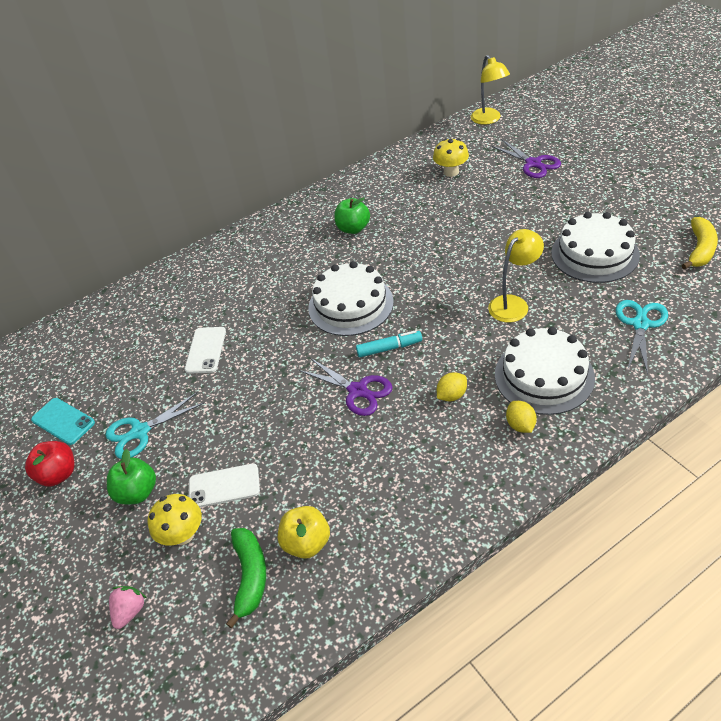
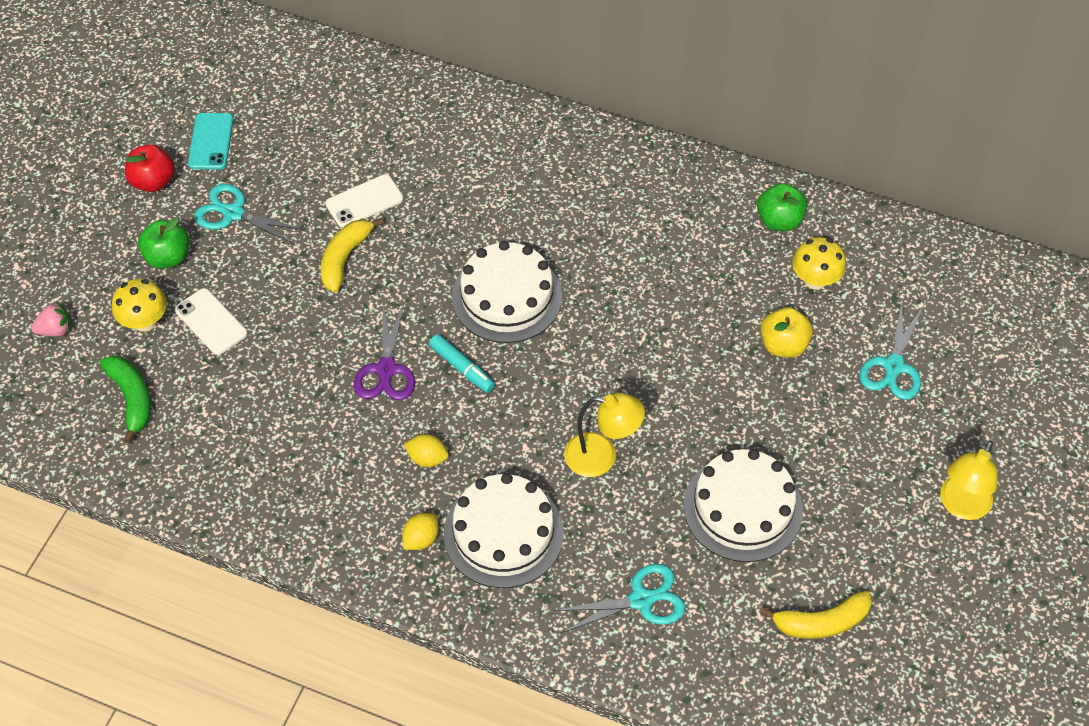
camera: 50 degrees right, 10 degrees up
green banana [226,528,266,628] -> green banana turned 75 degrees counterclockwise [100,355,151,444]
yellow apple [278,506,330,559] -> yellow apple moved to [760,307,813,358]
green apple [334,197,370,234] -> green apple moved to [757,183,807,231]
yellow lamp [471,55,510,125] -> yellow lamp moved to [940,441,998,520]
purple scissors [491,139,561,178] -> turquoise scissors [859,302,923,400]
none -> yellow banana [321,218,384,292]

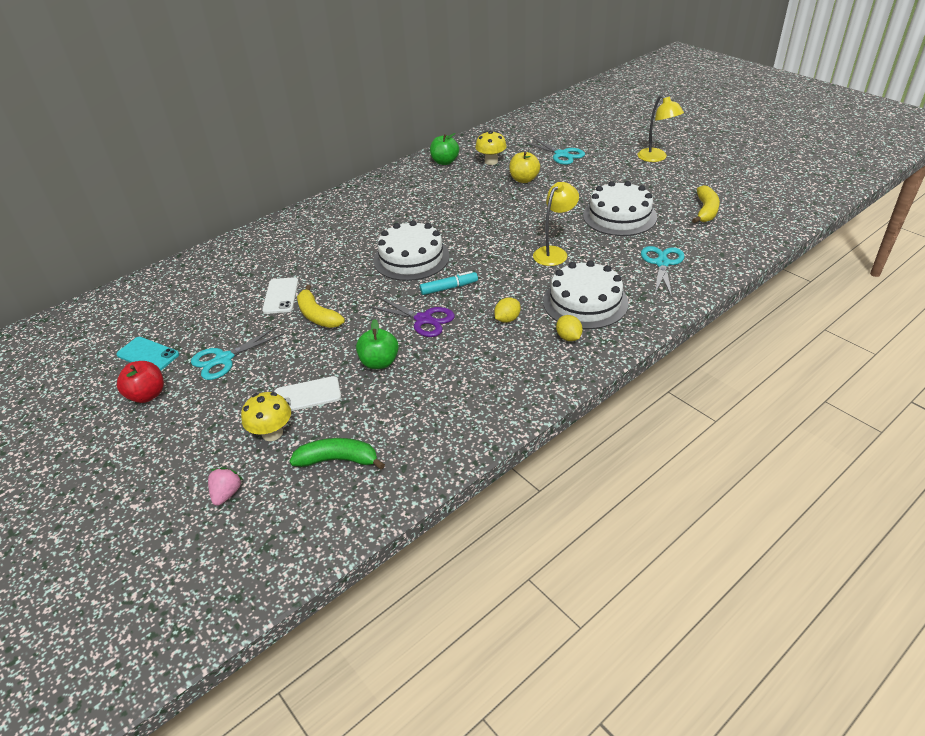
camera: 60 degrees left, 15 degrees down
green apple [138,218,189,269] -> green apple moved to [356,319,399,369]

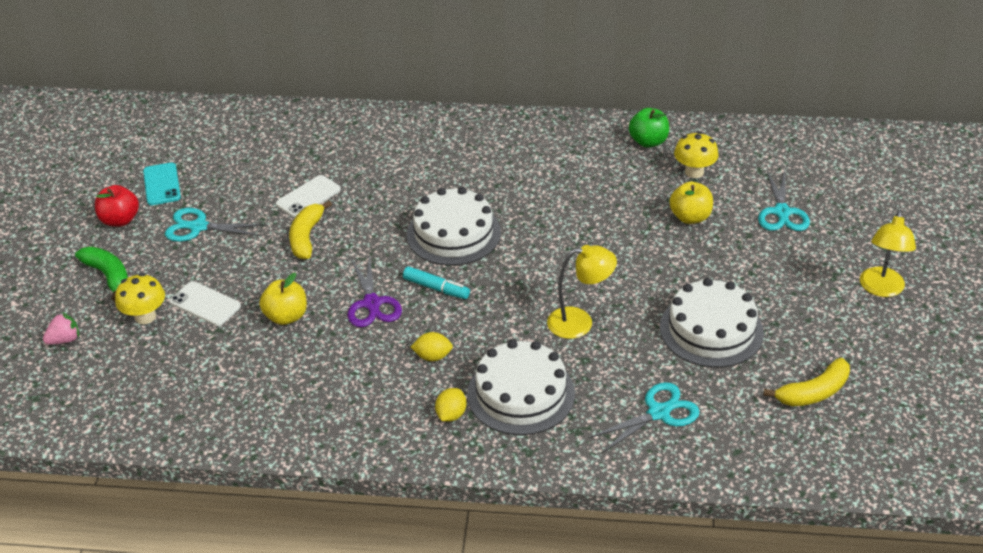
camera: 45 degrees right, 0 degrees up
green banana [289,438,385,470] -> green banana moved to [75,247,128,301]
green apple [356,319,399,369] -> yellow apple [260,273,307,325]

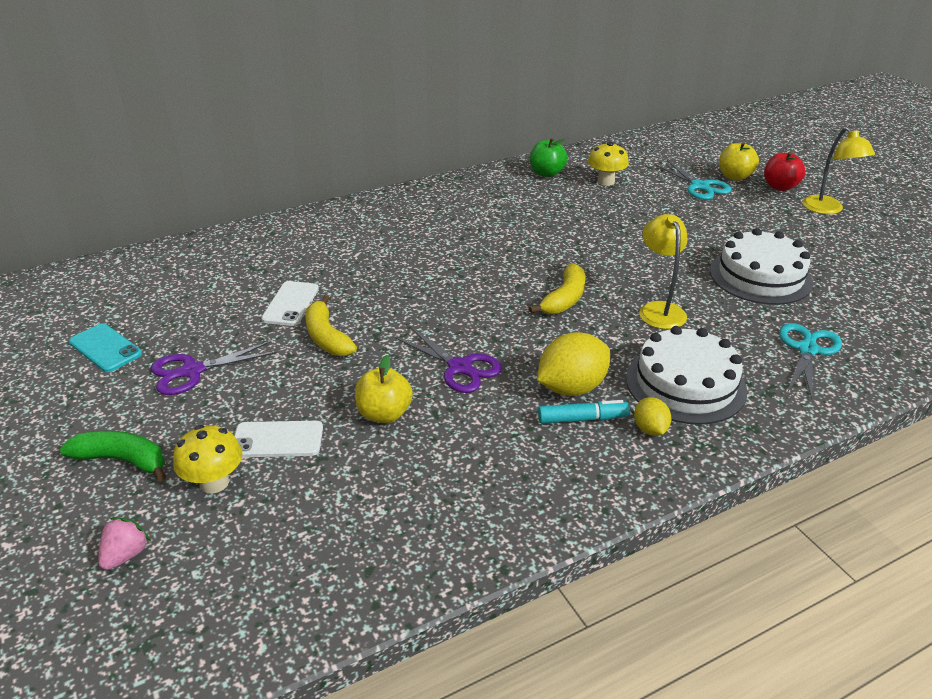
camera: 35 degrees left, 5 degrees down
red apple [95,185,139,227] -> red apple moved to [764,152,806,191]
turquoise scissors [165,208,266,242] -> purple scissors [150,341,276,395]
turquoise marker [403,266,470,299] -> turquoise marker moved to [538,400,630,424]
white cake [407,187,501,266] -> none
yellow lemon [411,332,453,361] -> yellow lemon [537,332,610,396], size x1.85
yellow lamp [547,245,617,339] -> yellow lamp turned 60 degrees counterclockwise [639,214,688,329]
yellow apple [669,182,713,224] -> yellow apple moved to [719,142,759,181]
yellow banana [763,358,850,406] -> yellow banana moved to [529,263,585,314]

